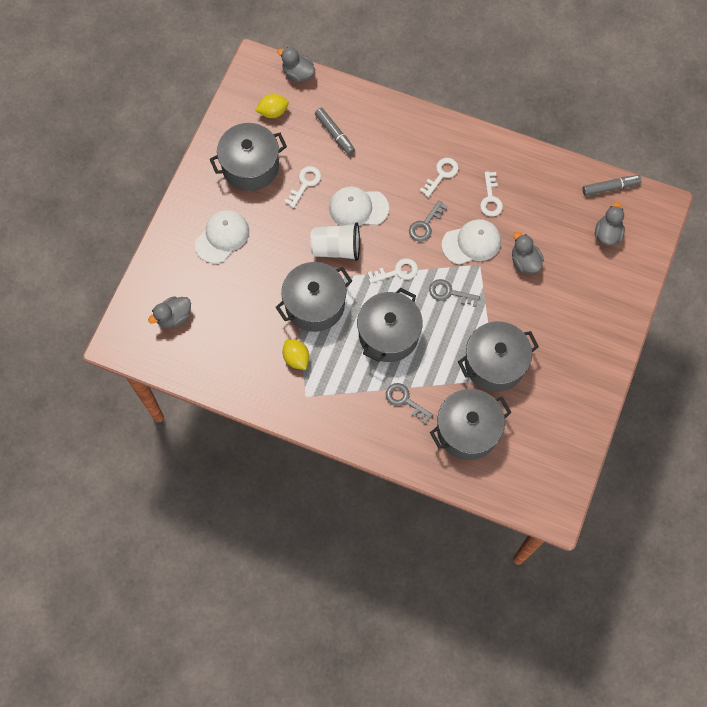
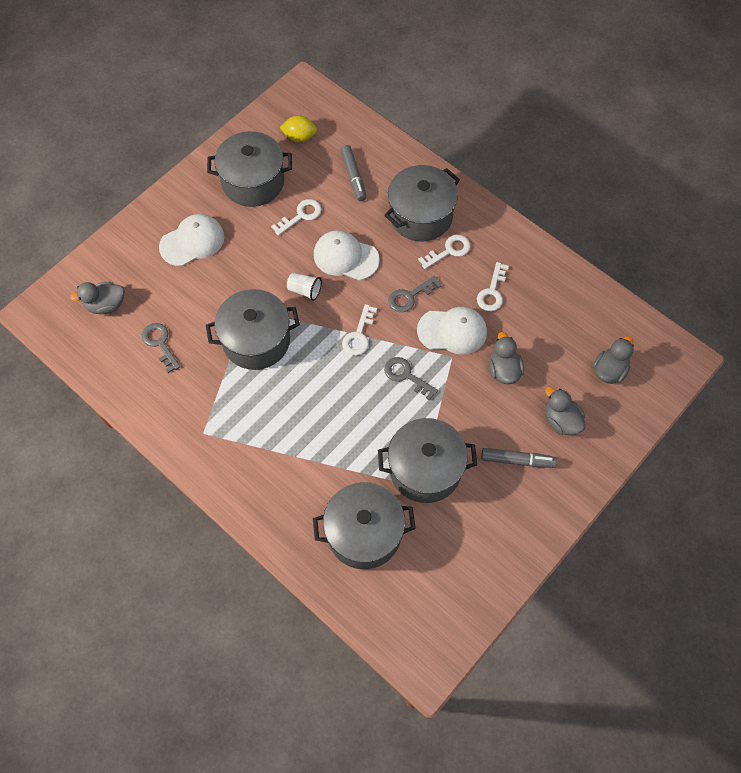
camera: 20 degrees right, 5 degrees down
grey duck [277,47,315,83] -> grey duck moved to [545,387,585,435]
yellow lemon [282,339,309,370] -> none
white cup [310,222,360,261] -> white cup [287,272,322,301], size x0.57
grey pot [357,288,423,362] -> grey pot moved to [384,165,460,241]
white key [368,258,418,284] -> white key turned 105 degrees clockwise [342,304,377,356]
grey key [386,383,433,424] -> grey key moved to [142,323,180,373]
grey marker [582,175,642,196] -> grey marker moved to [481,448,557,468]

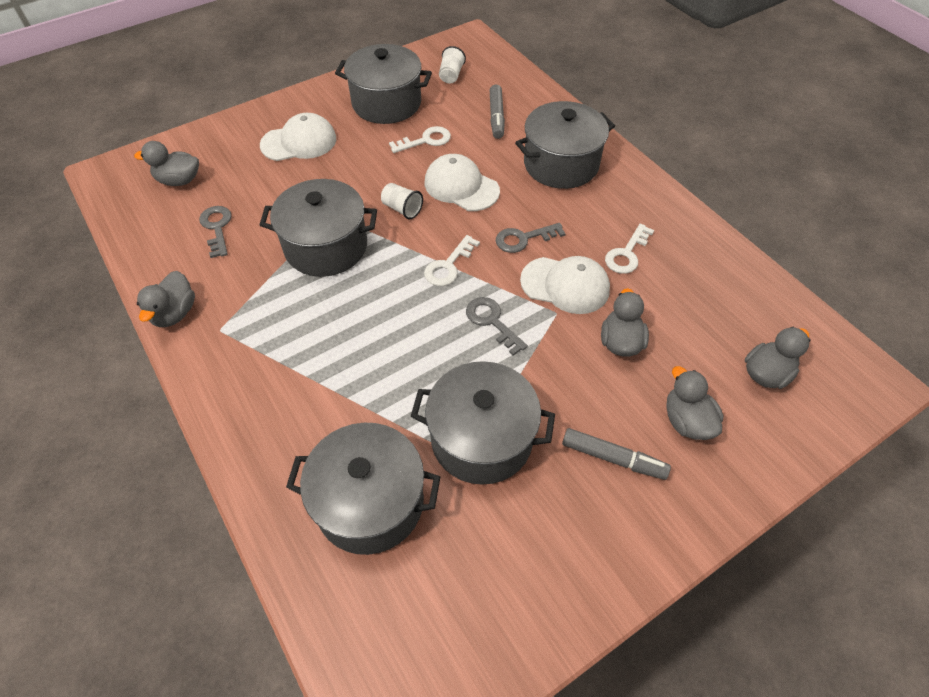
camera: 15 degrees right, 10 degrees down
yellow lemon [280,115,317,142] -> white cup [439,46,466,84]
white key [418,235,471,269] -> none
none -> grey duck [137,271,195,327]

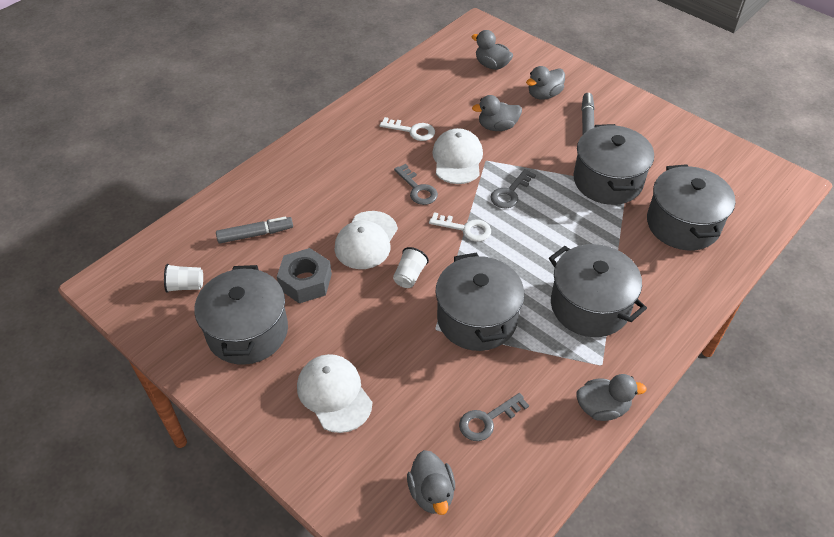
camera: 105 degrees left, 5 degrees down
white key [389,126,451,153] -> grey nut [277,248,332,303]
grey pot [515,101,615,189] -> grey pot moved to [549,244,647,337]

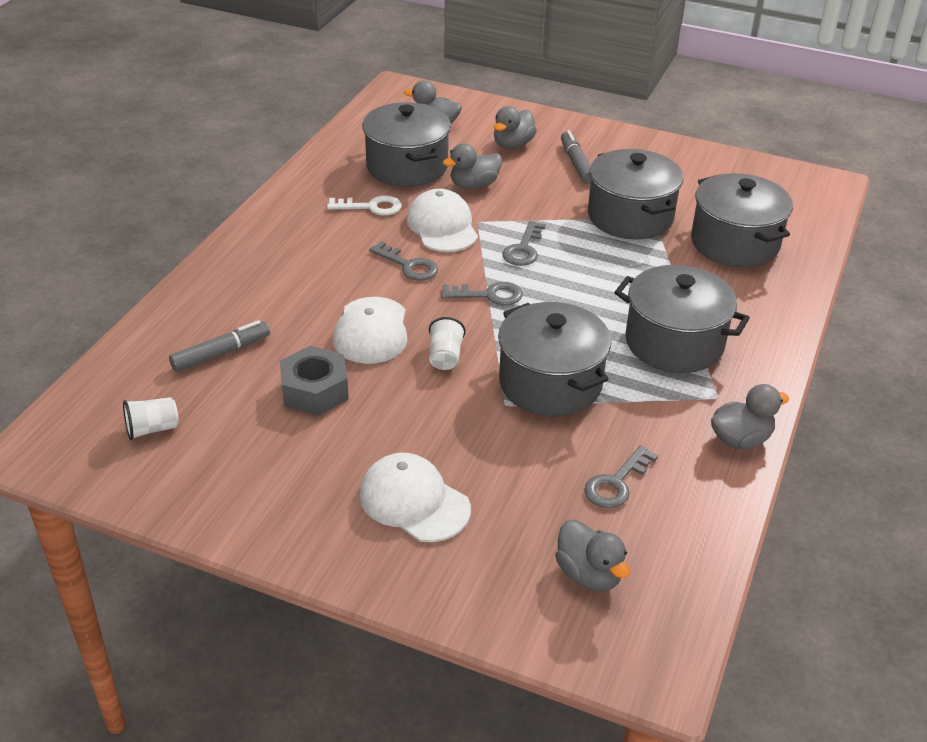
camera: 20 degrees left, 10 degrees down
grey pot [194,265,288,365] -> grey pot moved to [362,102,451,187]
white key [429,212,491,242] -> grey key [441,282,523,305]

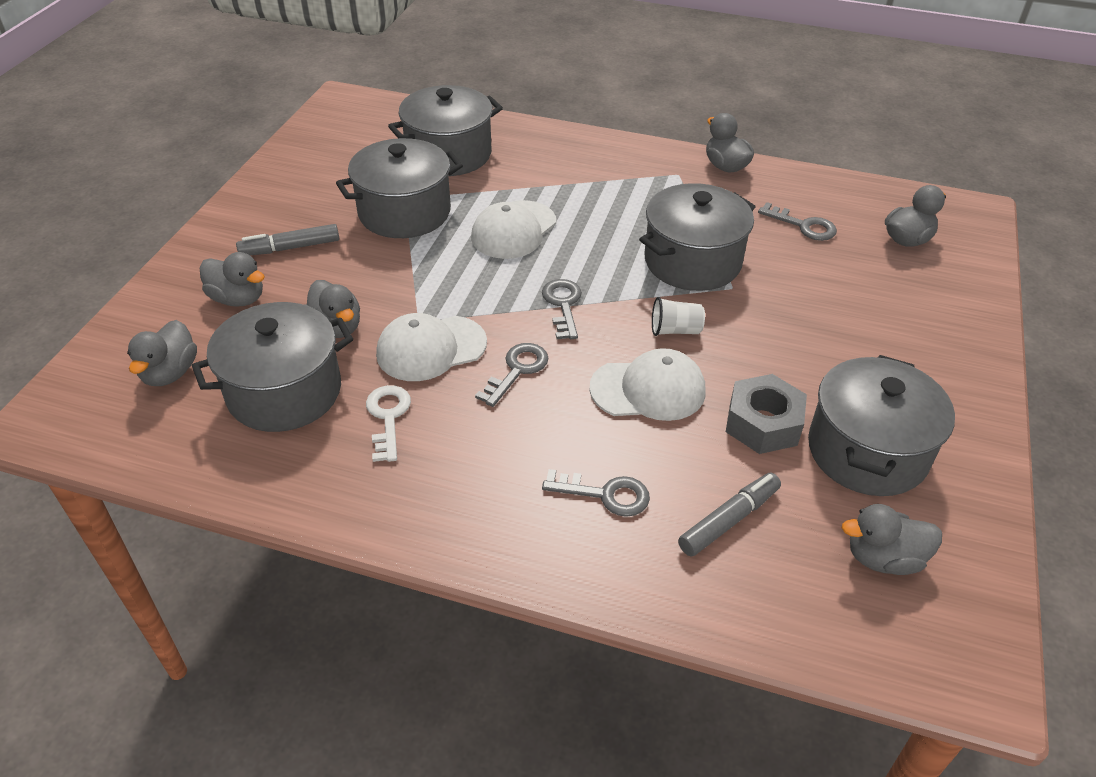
camera: 95 degrees left, 5 degrees up
white cup [123,397,179,440] -> grey duck [842,504,942,575]
grey marker [169,320,270,372] -> grey marker turned 90 degrees clockwise [678,472,781,556]
white cap [359,453,471,542] -> white cap moved to [471,200,556,259]
grey key [502,221,546,266] -> grey key moved to [542,469,650,517]
grey pot [614,265,750,373] -> grey pot moved to [808,355,955,496]

